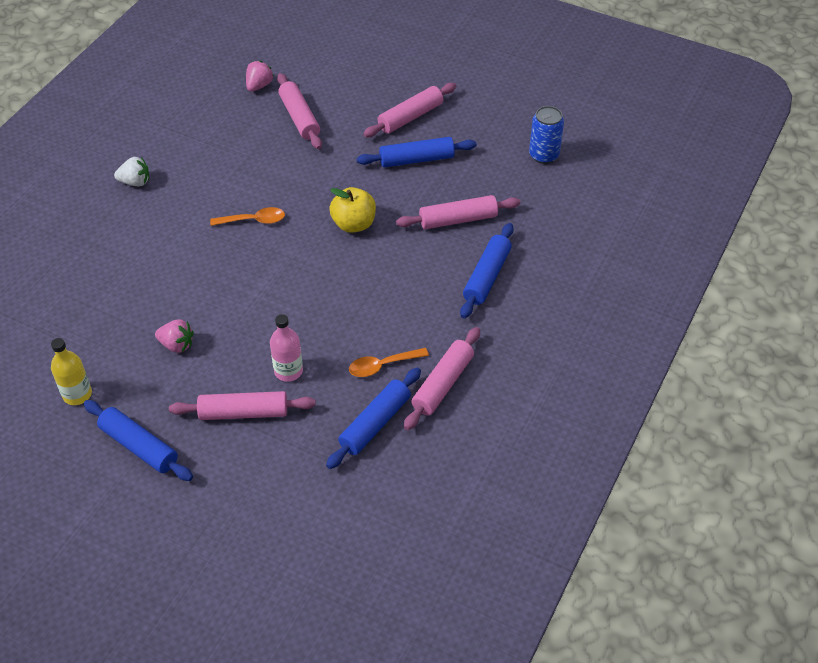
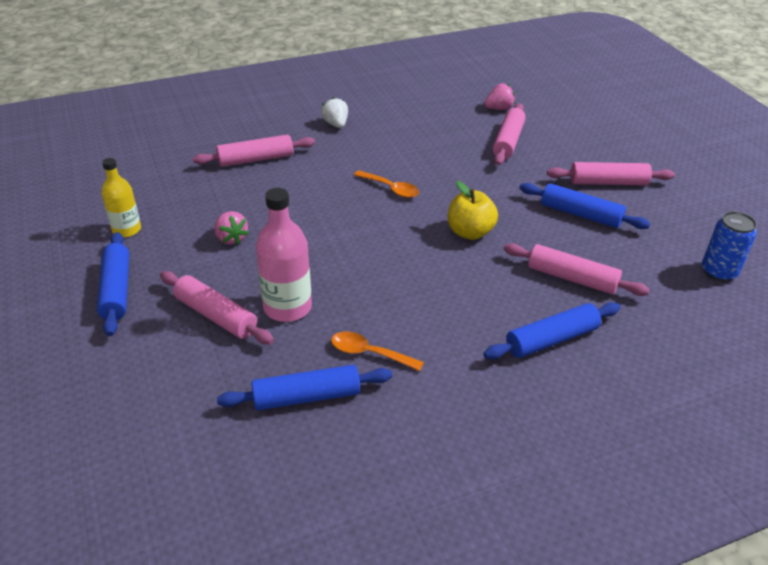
camera: 40 degrees right, 10 degrees down
white strawberry [114,157,149,186] -> white strawberry turned 150 degrees counterclockwise [321,97,348,128]
pink bottle [270,314,303,382] -> pink bottle [256,188,312,322], size x1.52
pink rolling pin [404,327,480,430] -> pink rolling pin moved to [193,134,315,167]

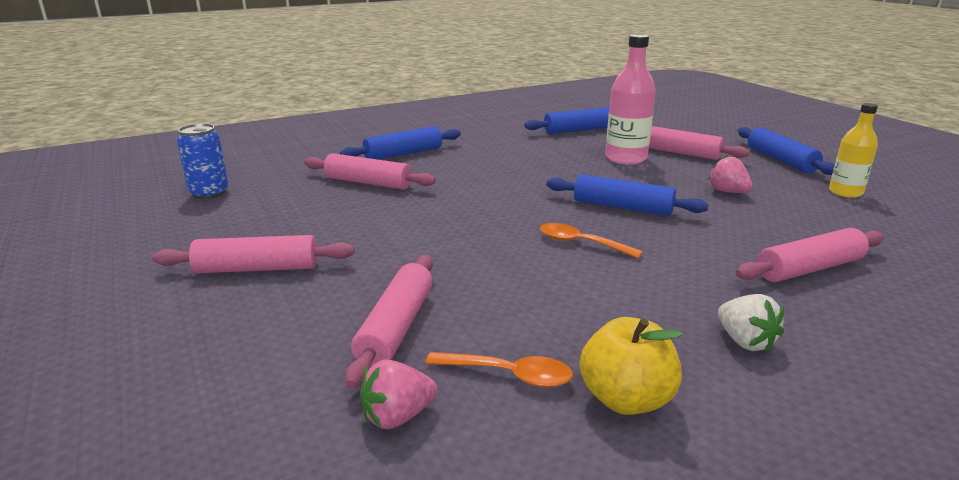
camera: 175 degrees right, 15 degrees down
orange spoon [331,331,424,371] -> orange spoon moved to [425,352,573,388]
yellow apple [448,181,498,240] -> yellow apple moved to [580,317,683,415]
blue rolling pin [519,183,651,229] -> blue rolling pin moved to [546,174,709,216]

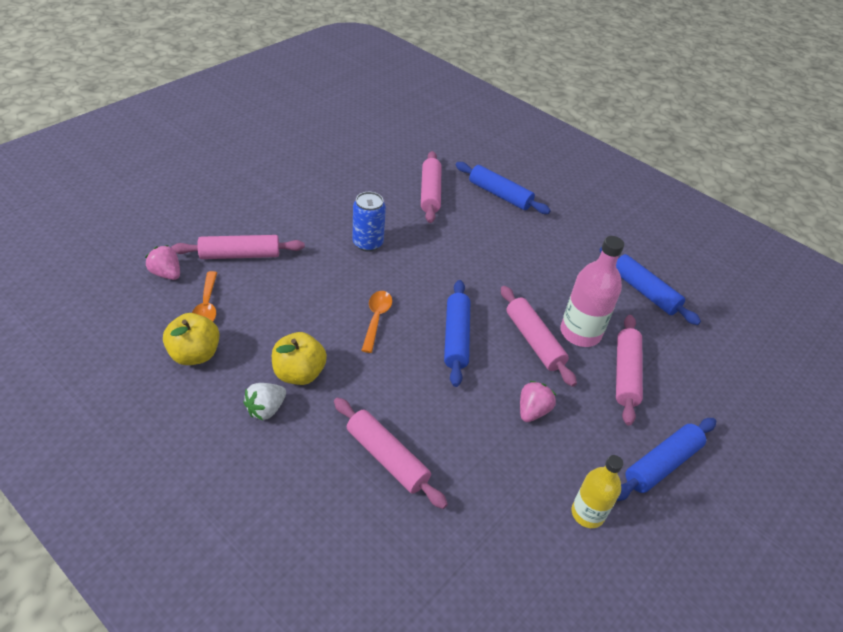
camera: 65 degrees right, 20 degrees up
pink rolling pin [152,235,354,273] -> pink rolling pin moved to [501,286,577,387]
blue can [177,124,229,199] -> blue can moved to [353,192,386,252]
none -> yellow apple [272,332,327,385]

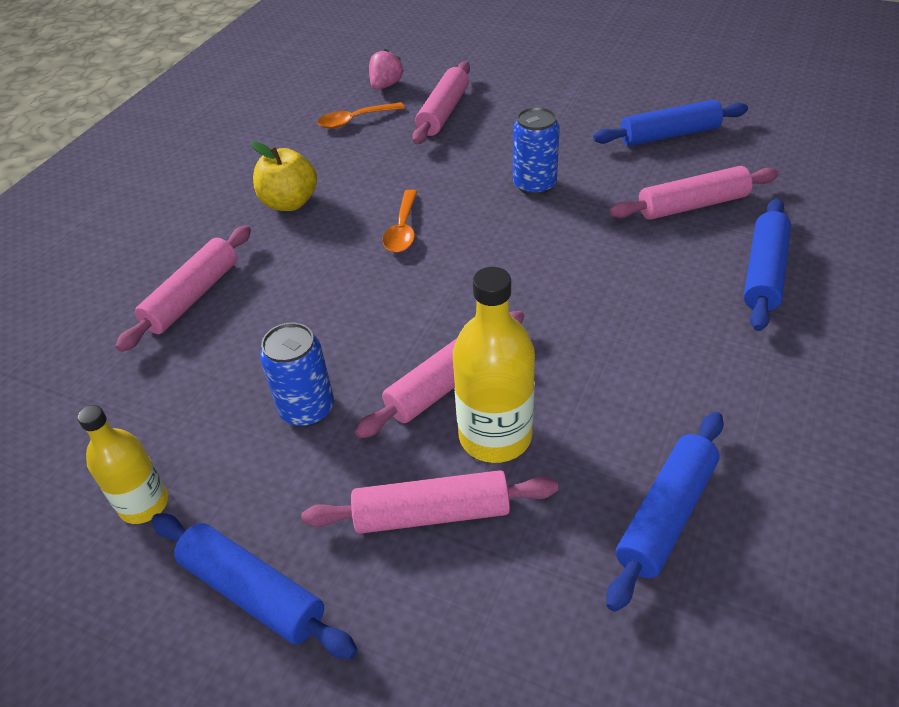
camera: 80 degrees right, 0 degrees up
yellow apple [163,313,220,365] -> none
pink rolling pin [172,235,305,259] -> pink rolling pin turned 45 degrees clockwise [412,62,470,144]
white strawberry [243,383,286,421] -> none
orange spoon [361,291,392,353] -> orange spoon turned 105 degrees clockwise [382,189,418,253]
blue rolling pin [444,280,470,387] -> blue rolling pin moved to [593,100,748,146]
pink strawberry [520,381,556,422] -> blue can [260,323,334,427]
pink bottle [560,236,624,347] -> yellow bottle [453,267,535,463]

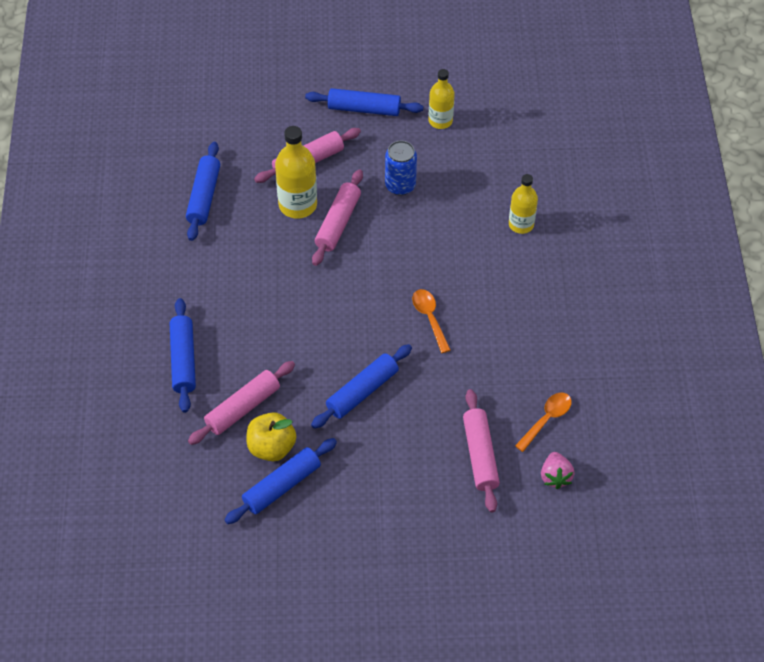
camera: 150 degrees right, 10 degrees up
pink rolling pin [116,226,251,352] -> yellow bottle [509,174,538,234]
yellow apple [251,141,317,211] -> yellow apple moved to [247,412,296,461]
blue can [513,107,560,195] -> blue rolling pin [311,344,412,429]

